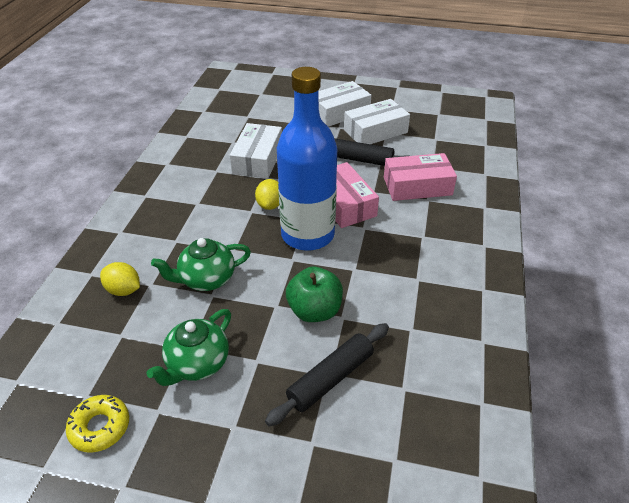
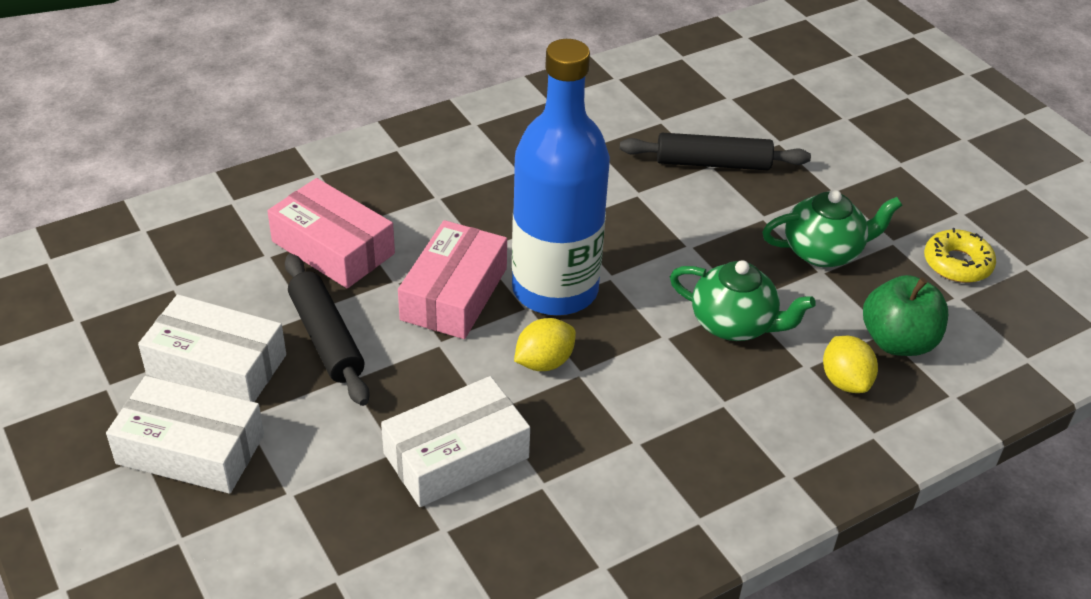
camera: 135 degrees left, 0 degrees up
green apple [286,267,343,322] -> green apple moved to [863,275,948,356]

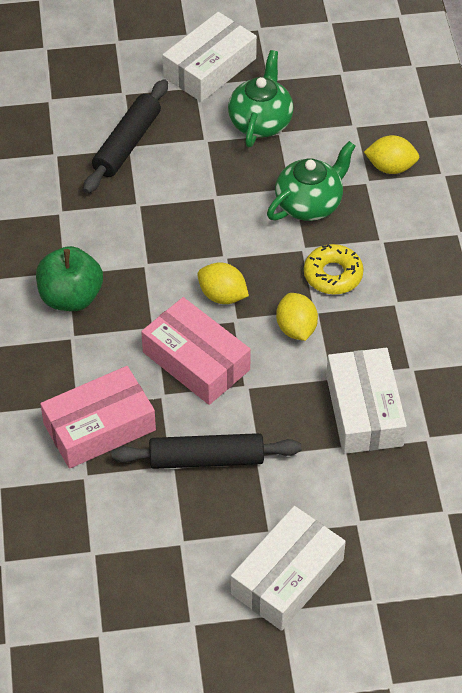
camera: 65 degrees left, 10 degrees up
white box [138,294,286,402] -> white box moved to [162,12,257,102]
blue bottle [512,39,610,315] -> yellow lemon [197,262,249,304]
green apple [863,275,948,356] -> green apple moved to [36,246,103,311]
yellow donut [924,228,996,283] -> yellow donut moved to [304,244,364,294]

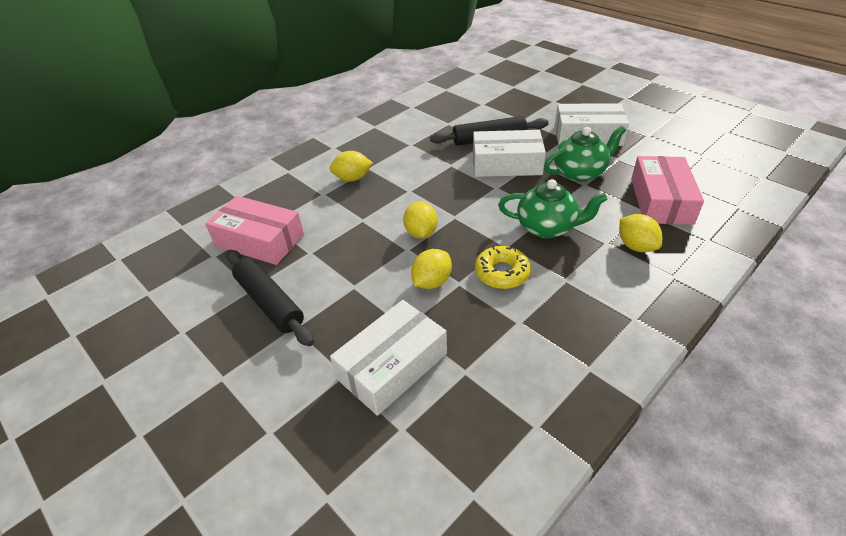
camera: 55 degrees right, 10 degrees down
green apple [36,246,103,311] -> yellow lemon [329,151,373,181]
pink box [141,297,251,405] -> pink box moved to [631,156,704,225]
white box [231,506,346,631] -> white box moved to [473,130,546,177]

